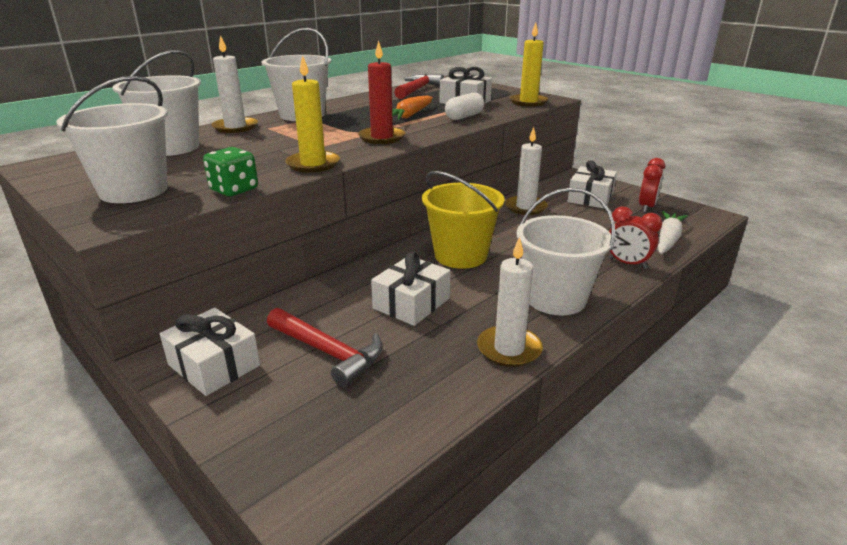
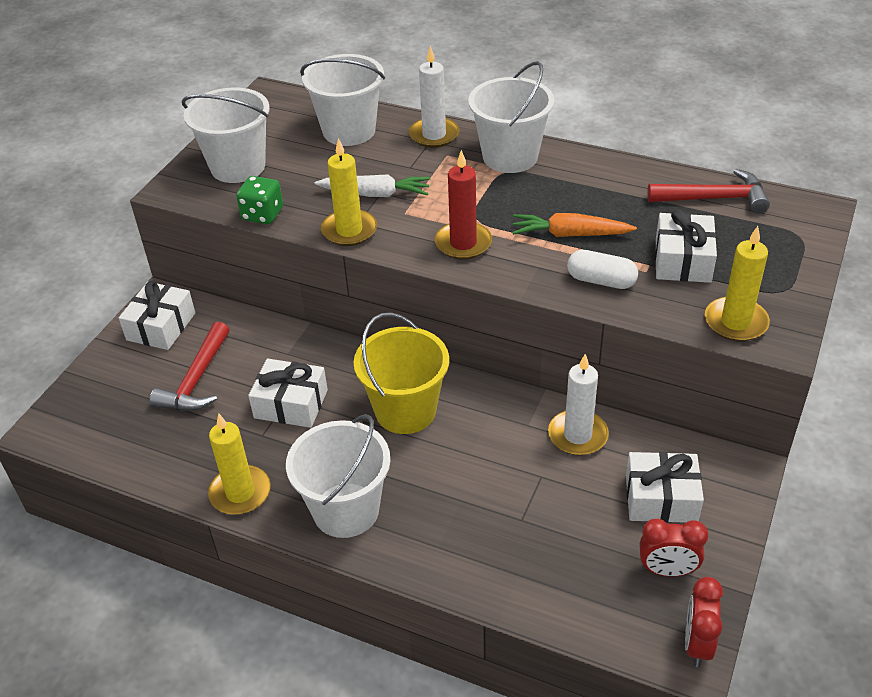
camera: 70 degrees right, 15 degrees up
white candle [477,237,543,367] -> yellow candle [208,413,271,515]
red clock [609,206,662,269] -> red clock moved to [685,577,723,667]
white carrot [657,211,688,254] -> white carrot moved to [315,174,431,197]

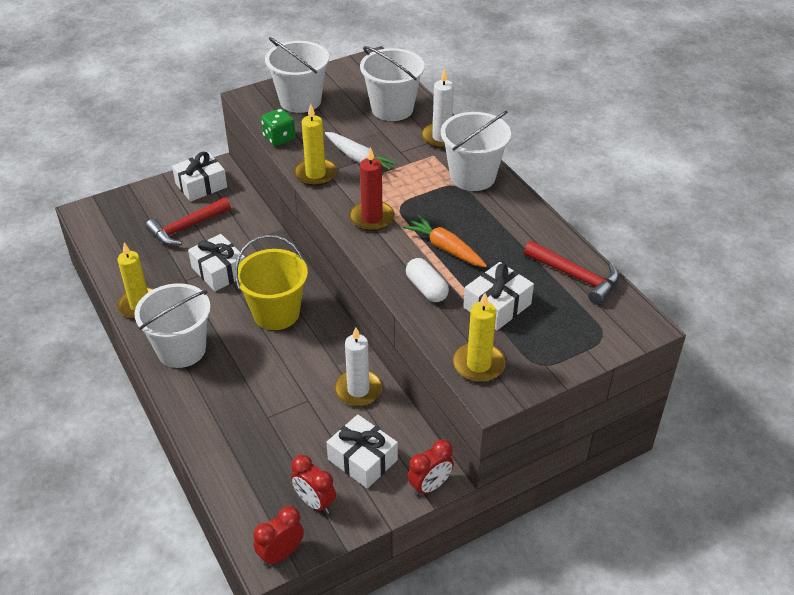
camera: 35 degrees right, 0 degrees up
none -> red clock [407,440,454,496]

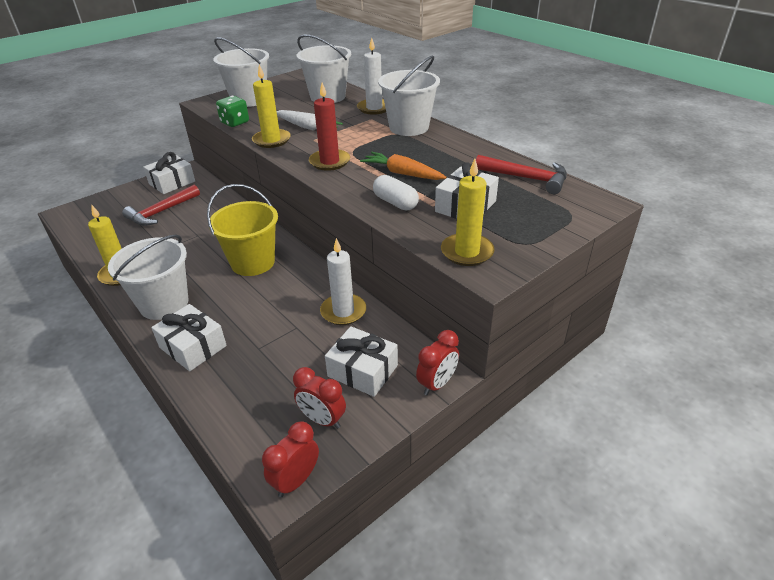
camera: 10 degrees left, 5 degrees down
white gift [188,234,245,291] -> white gift moved to [151,304,227,371]

